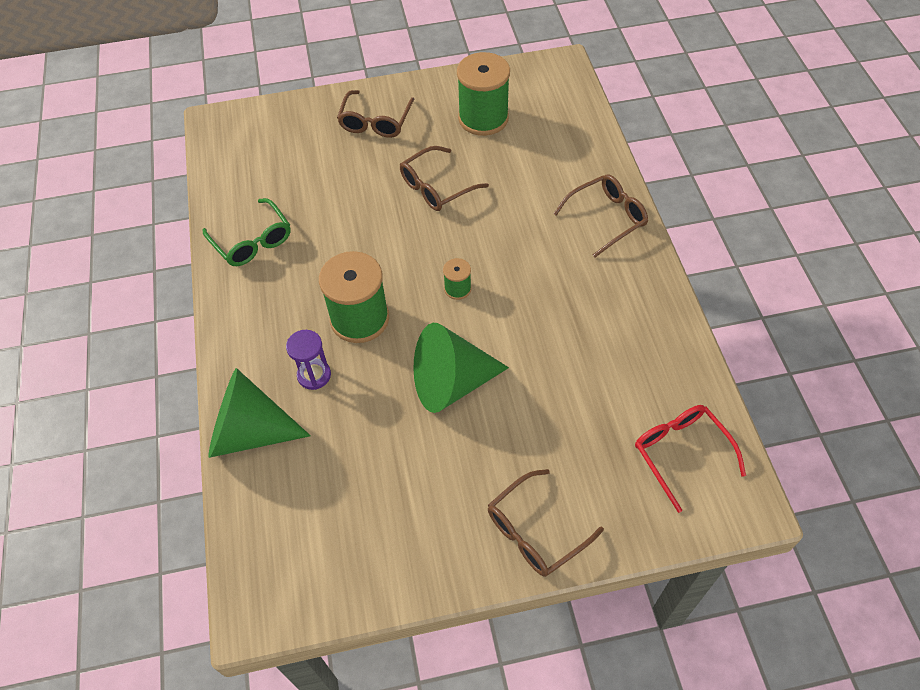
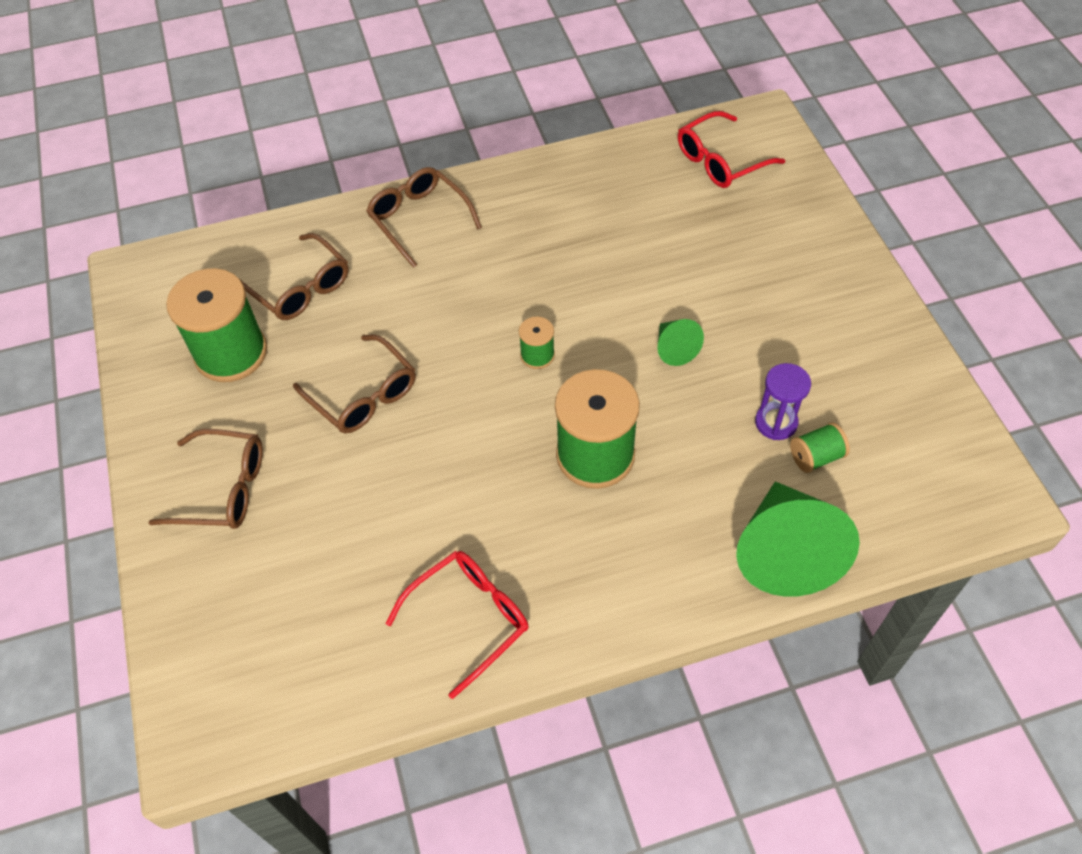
camera: 95 degrees left, 0 degrees up
green glasses [202,198,291,266] -> red glasses [386,551,529,699]
purple hourglass [286,330,331,390] -> purple hourglass moved to [755,363,811,440]
green cone [413,323,509,413] -> green cone [657,319,704,366], size x0.49
brown glasses [488,469,604,577] -> brown glasses moved to [241,233,349,320]
none -> green spool [790,422,850,473]

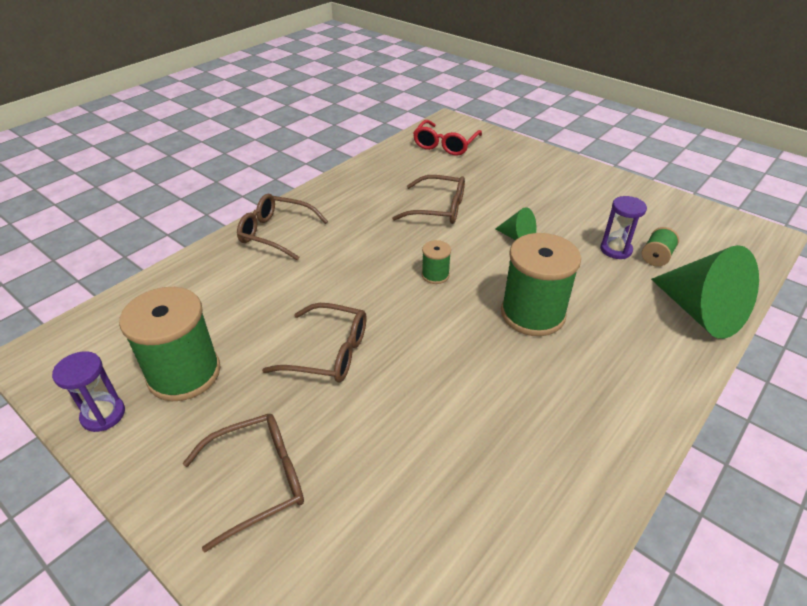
camera: 35 degrees left, 15 degrees down
brown glasses [241,233,349,320] -> brown glasses moved to [392,175,465,224]
red glasses [386,551,529,699] -> none
none -> purple hourglass [52,351,125,432]

